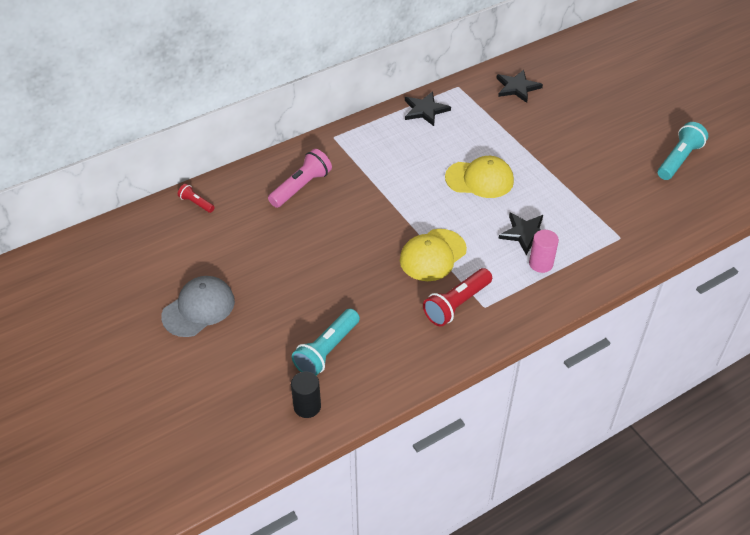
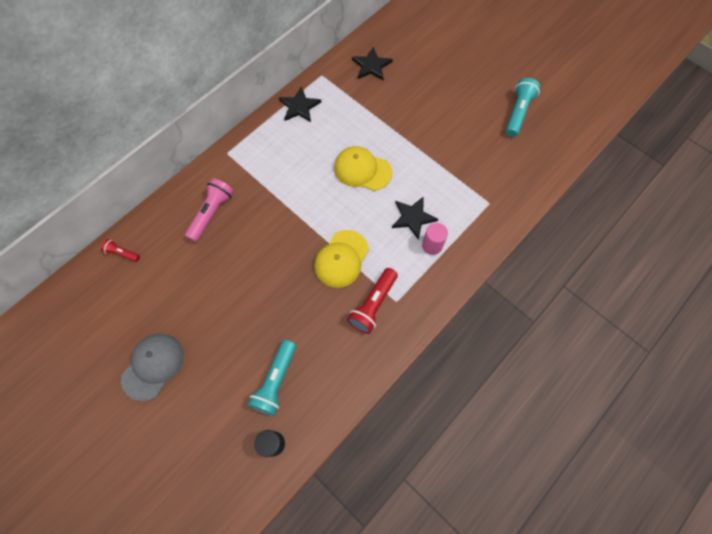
camera: 15 degrees left, 20 degrees up
yellow cap [445,156,514,198] -> yellow cap turned 150 degrees counterclockwise [334,146,392,191]

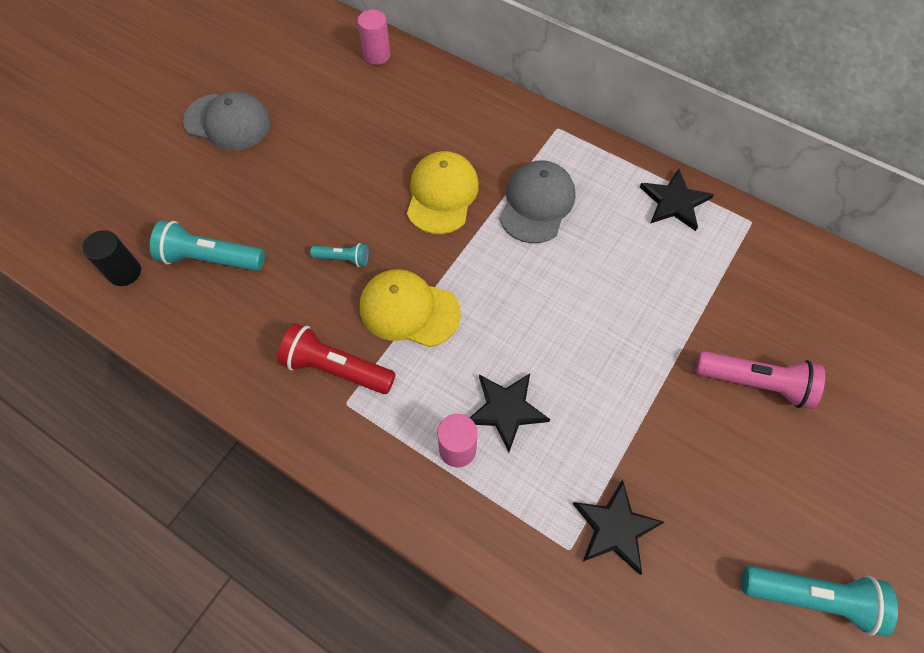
camera: 80 degrees right, 5 degrees down
red flashlight [101,239,140,262] -> pink cylinder [357,10,390,65]
pink flashlight [185,178,234,242] -> pink flashlight moved to [695,351,825,409]
yellow cap [334,146,392,191] -> yellow cap moved to [407,151,479,234]
black star [352,47,393,80] -> black star moved to [573,480,664,575]
none -> turquoise flashlight [310,243,369,267]
none -> grey cap [500,160,576,243]

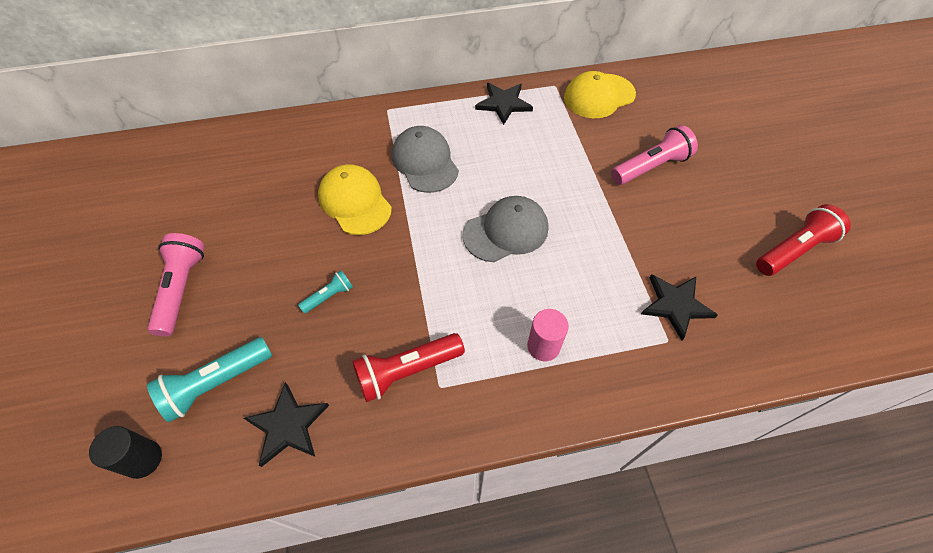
camera: 45 degrees left, 5 degrees down
grey cap [183,91,271,151] -> grey cap moved to [463,196,548,262]
pink cylinder [357,10,390,65] -> none
yellow cap [360,269,461,347] -> yellow cap moved to [564,71,636,118]
black star [470,374,550,452] -> black star moved to [244,382,329,467]
turquoise flashlight [742,566,898,637] -> red flashlight [756,204,851,276]
none -> pink flashlight [147,233,205,336]

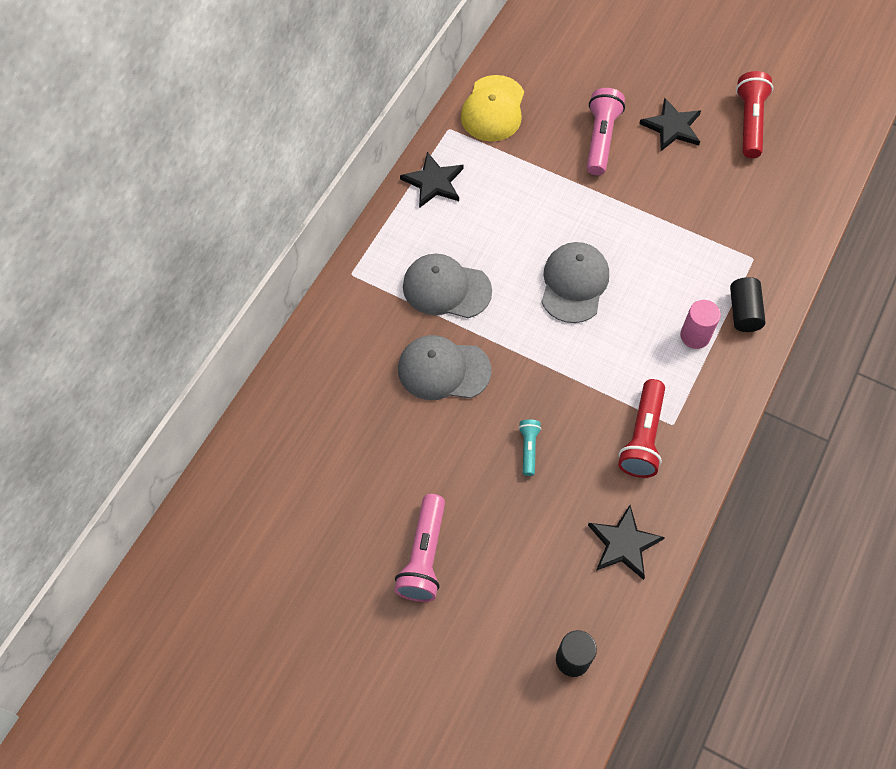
camera: 50 degrees left, 5 degrees up
pink flashlight [147,233,205,336] -> pink flashlight turned 120 degrees counterclockwise [394,494,445,602]
turquoise flashlight [147,337,272,422] -> none
yellow cap [318,164,392,235] -> grey cap [398,335,491,400]
black star [641,274,718,340] -> black star moved to [639,98,701,151]
none -> black cylinder [730,277,766,332]

